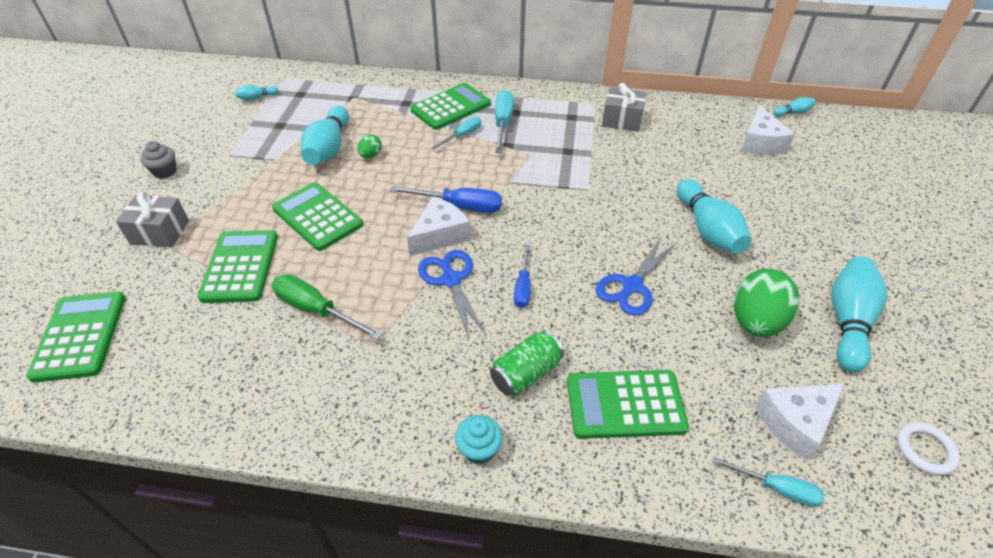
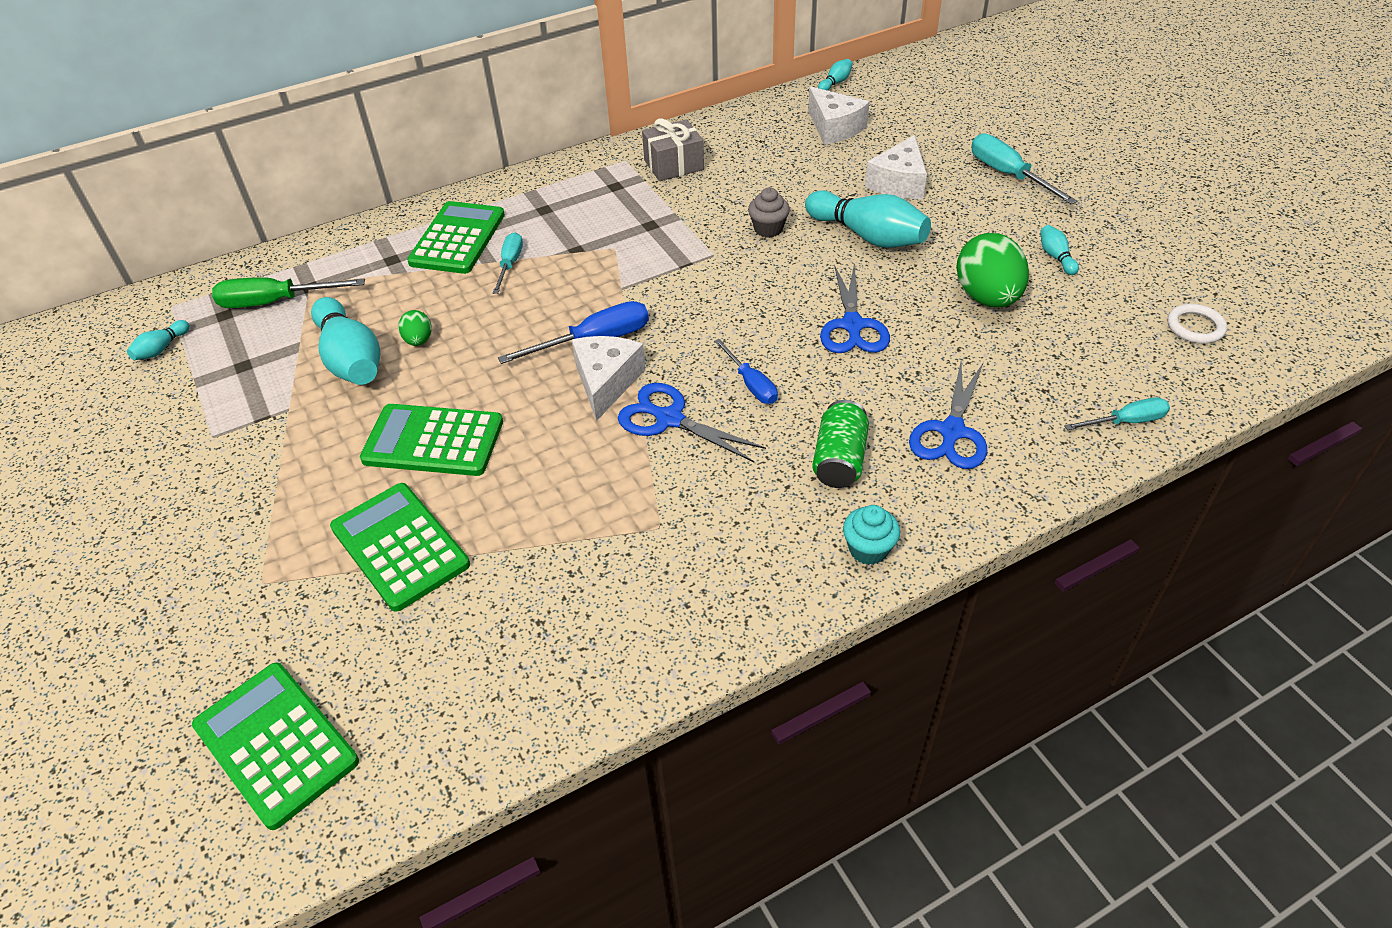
camera: 35 degrees left, 0 degrees up
grey gift [116,191,189,247] -> none
grey cupcake [141,141,177,179] -> grey cupcake moved to [748,187,790,238]
green screwdriver [272,274,382,340] -> green screwdriver moved to [212,277,365,308]
turquoise screwdriver [495,90,514,153] -> turquoise screwdriver moved to [971,133,1077,204]
green calculator [567,370,689,439] -> blue scissors [909,362,987,469]
white cheese [755,384,844,460] -> white cheese moved to [865,135,927,199]
turquoise bowling pin [831,256,888,372] -> turquoise bowling pin [1040,225,1079,275], size x0.46

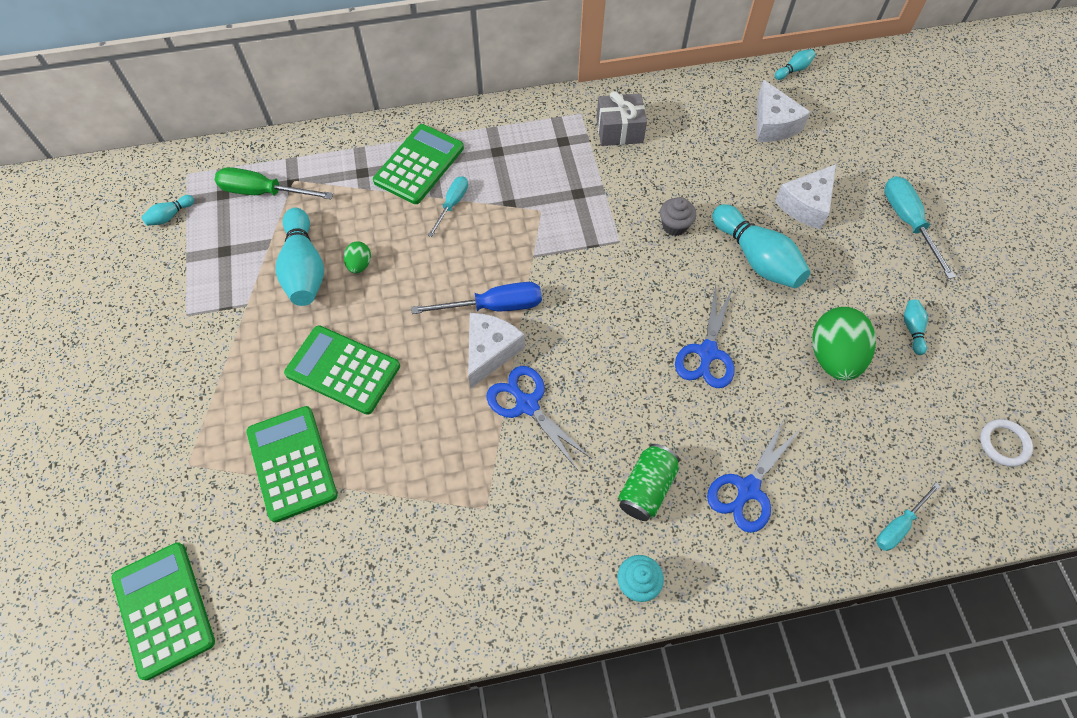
camera: 15 degrees right, 15 degrees up
blue screwdriver [714,339,778,404] -> none
turquoise screwdriver [1064,397,1170,430] -> turquoise screwdriver turned 135 degrees clockwise [876,483,941,551]

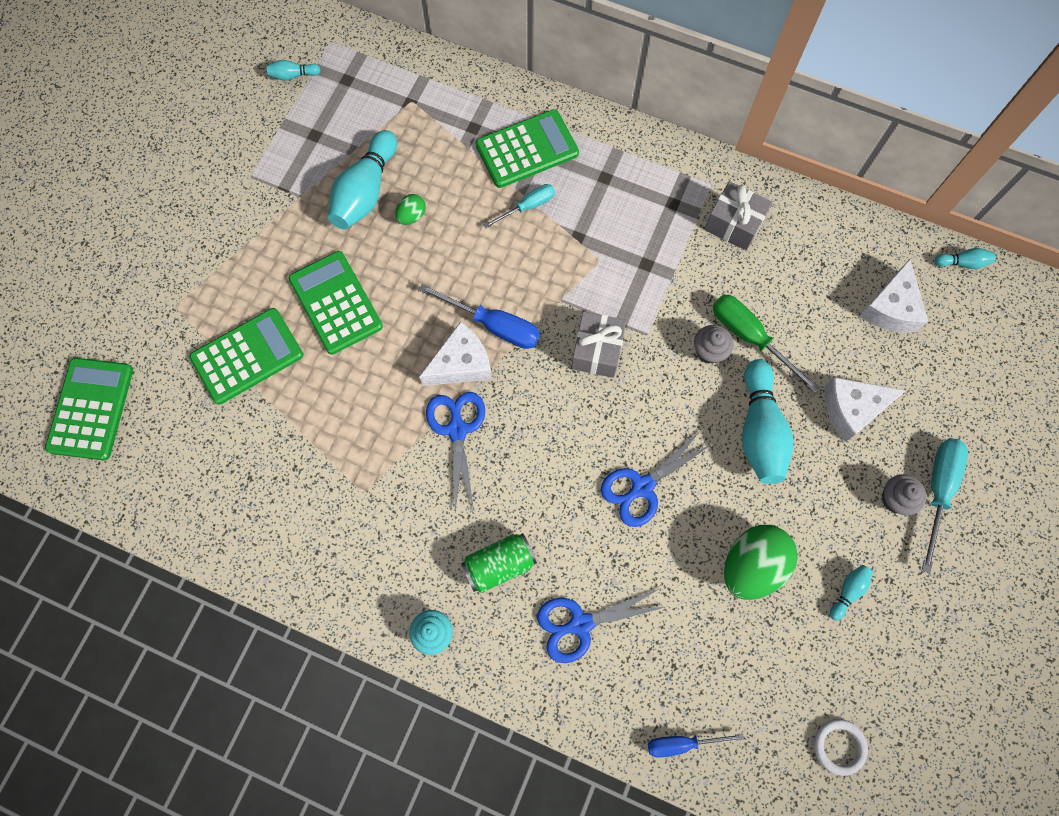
camera: 35 degrees right, 10 degrees up
green screwdriver [215,167,333,199] -> green screwdriver moved to [713,294,819,392]
green calculator [246,406,338,523] -> green calculator turned 45 degrees clockwise [189,308,303,405]
turquoise screwdriver [876,483,941,551] -> blue screwdriver [648,733,744,758]
none -> grey gift [571,311,626,378]
none -> grey cupcake [882,474,926,515]

